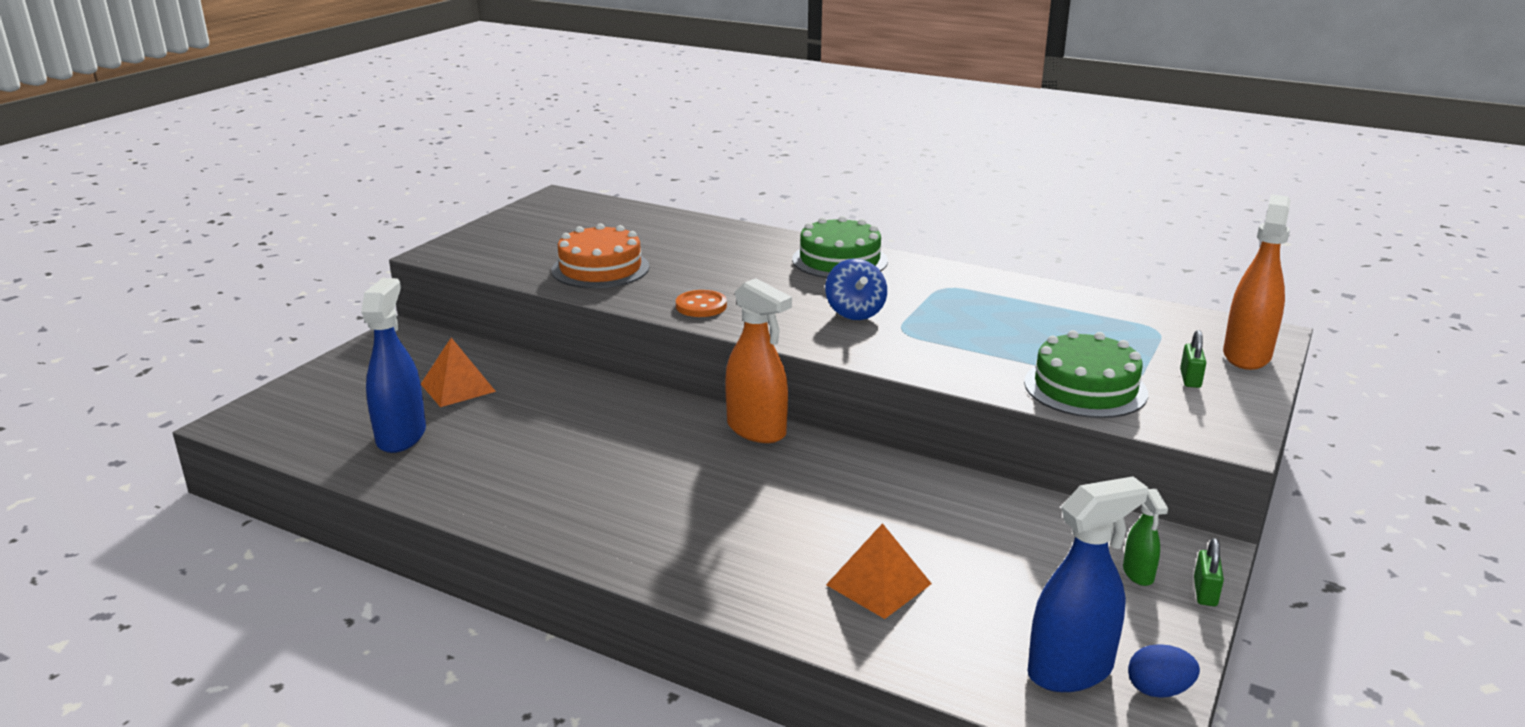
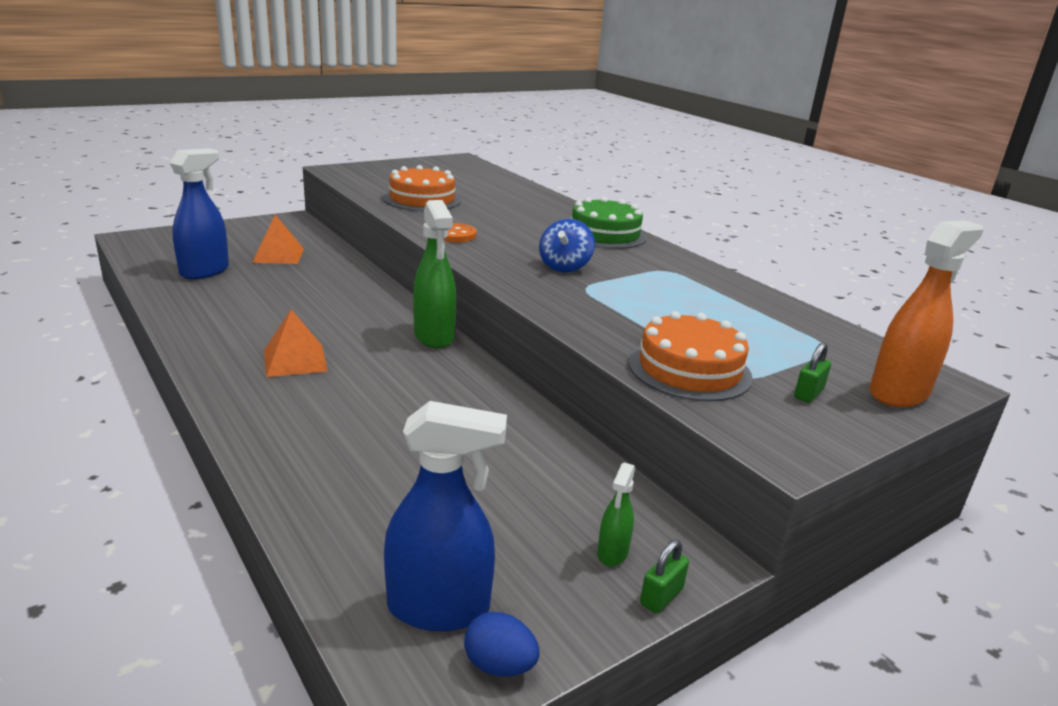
camera: 25 degrees right, 0 degrees up
orange spray bottle [725,278,792,443] -> green spray bottle [413,200,457,348]
orange pyramid [826,523,932,619] -> orange pyramid moved to [264,309,328,377]
green cake [1024,330,1148,418] -> orange cake [629,311,753,402]

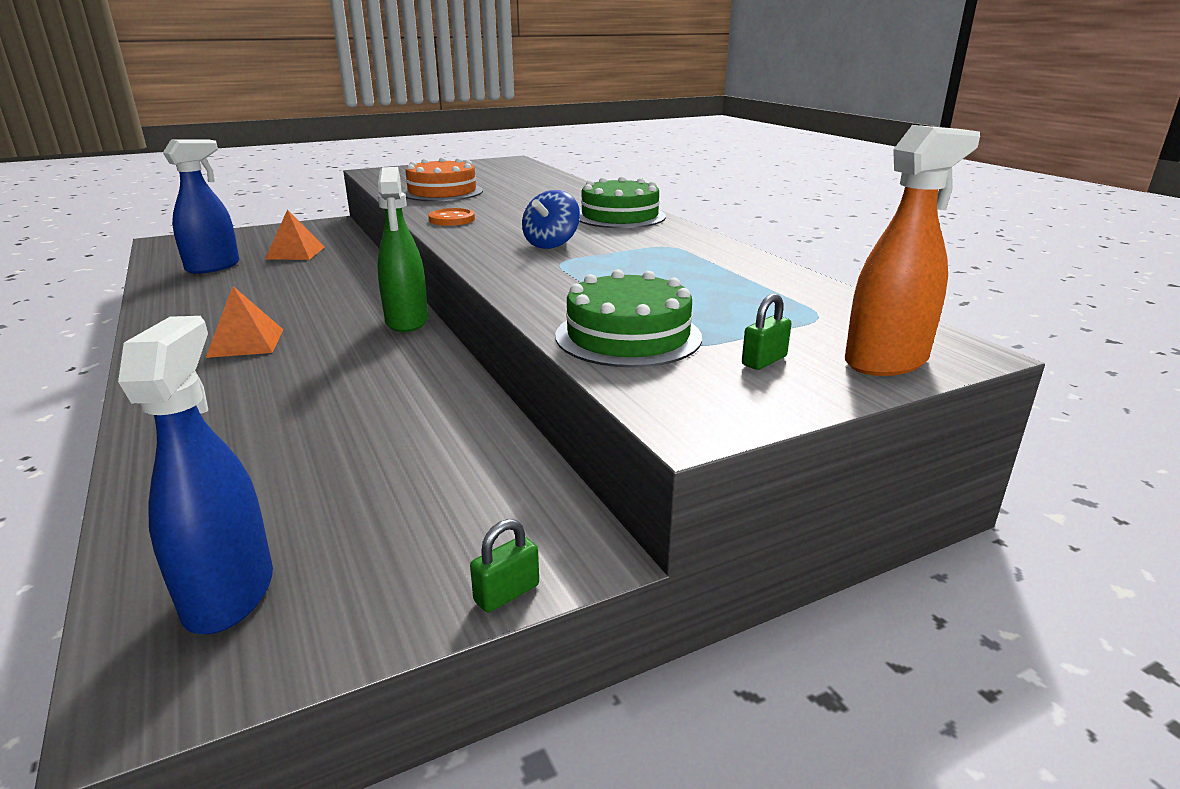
camera: 10 degrees right, 0 degrees up
blue spray bottle [384,401,507,632] -> blue spray bottle turned 105 degrees counterclockwise [118,316,273,634]
blue egg [464,612,540,677] -> none
green spray bottle [597,463,635,567] -> none
orange cake [629,311,753,402] -> green cake [555,269,702,368]

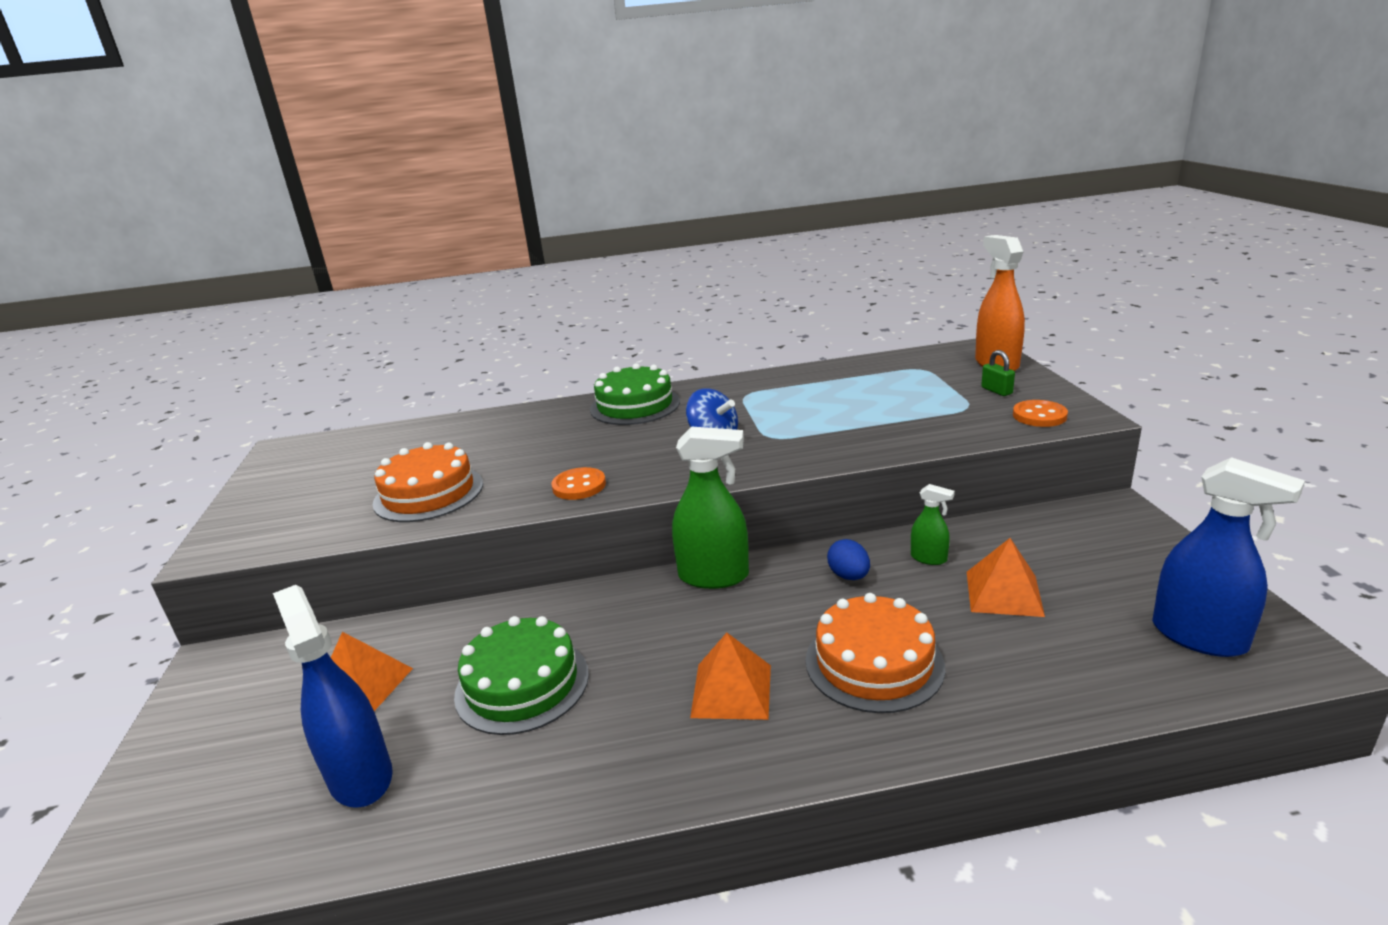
camera: 70 degrees left, 0 degrees up
blue spray bottle [118,316,273,634] -> blue spray bottle turned 150 degrees counterclockwise [1152,457,1305,657]
green padlock [470,519,539,613] -> none
green cake [555,269,702,368] -> green cake moved to [454,616,589,735]
none -> orange cake [806,593,945,713]
none -> blue egg [827,539,870,580]
none -> green spray bottle [911,484,955,565]
none -> orange pyramid [967,538,1045,617]
none -> orange button [1013,400,1068,427]

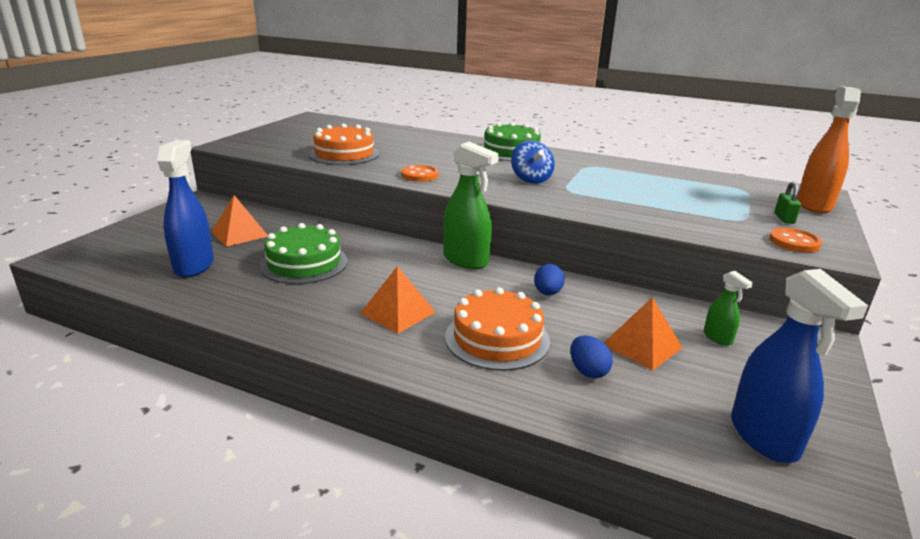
camera: 30 degrees right, 0 degrees up
green spray bottle [911,484,955,565] -> green spray bottle moved to [704,271,753,346]
none -> blue egg [571,335,613,378]

